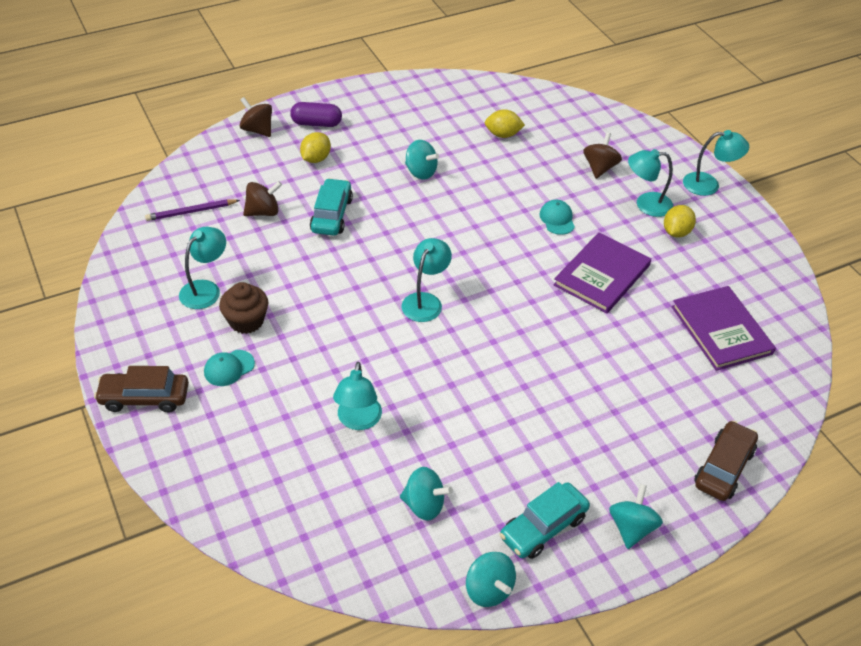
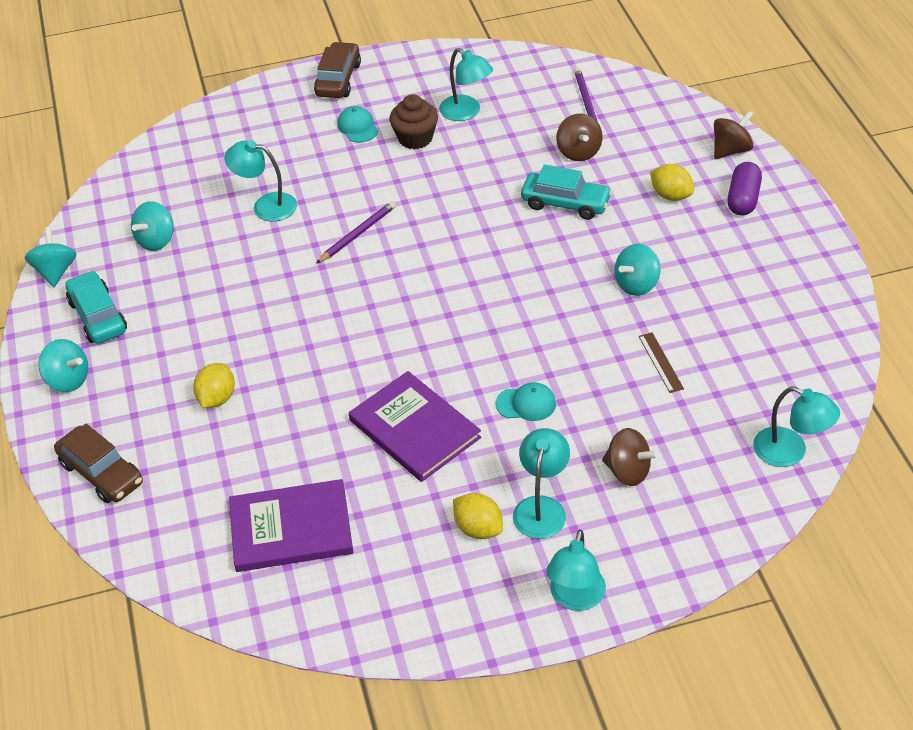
camera: 105 degrees right, 0 degrees up
turquoise lamp [401,238,452,322] -> turquoise lamp moved to [753,387,840,467]
turquoise spinning top [466,552,516,607] -> turquoise spinning top turned 105 degrees clockwise [25,227,77,287]
yellow lemon [485,109,525,138] -> yellow lemon moved to [193,363,235,408]
none -> purple pencil [316,201,396,264]
none -> brown ruler [639,332,684,393]

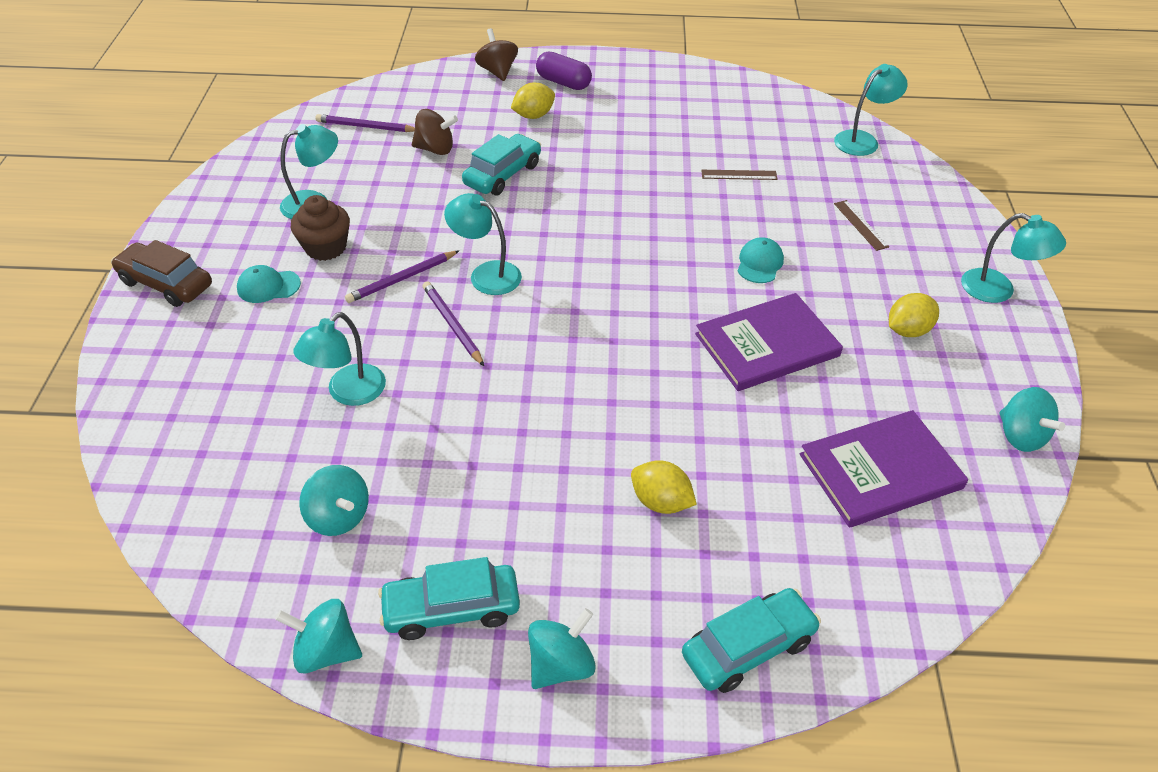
camera: 75 degrees left, 0 degrees up
brown car [54,424,143,503] -> turquoise car [682,588,821,693]
purple book [229,479,353,572] -> purple book turned 60 degrees clockwise [800,410,968,528]
turquoise lamp [513,428,570,539] -> turquoise lamp moved to [444,193,522,295]
brown spinning top [602,428,659,486] -> brown ruler [834,200,889,251]
turquoise spinning top [614,244,660,296] -> turquoise spinning top moved to [999,387,1065,452]
none -> purple pencil [345,250,460,303]

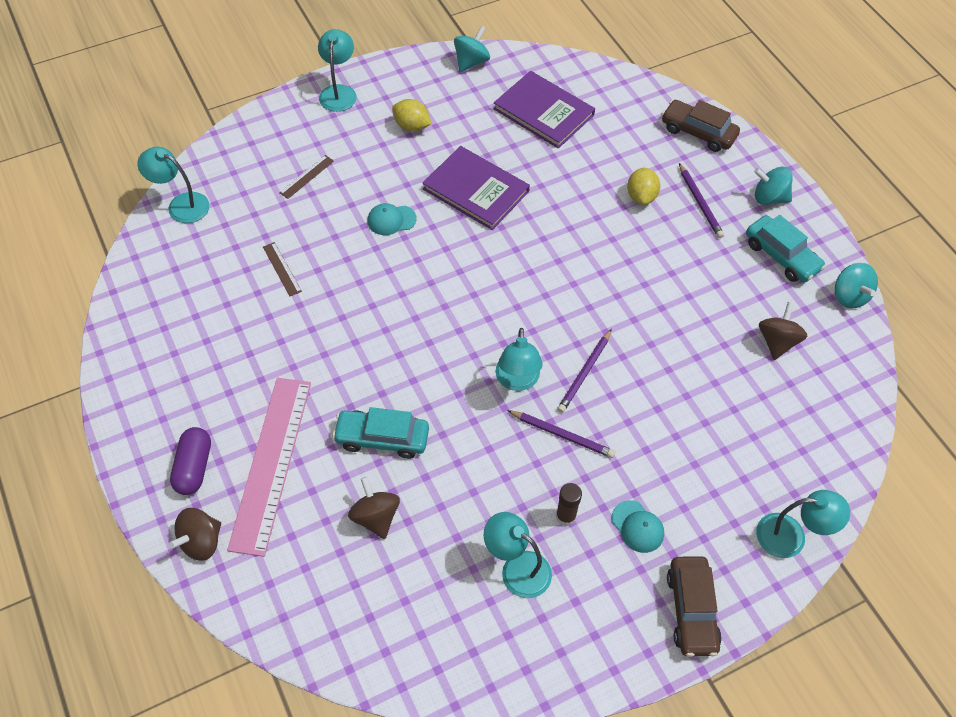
camera: 120 degrees left, 10 degrees up
brown cupcake [291,195,350,261] -> brown glue stick [556,483,582,526]
turquoise lamp [293,312,386,406] -> turquoise lamp moved to [756,490,850,558]
turquoise spinning top [299,465,369,536] -> brown spinning top [759,302,807,360]
purple pencil [315,114,415,132] -> purple pencil moved to [679,163,724,238]
yellow lemon [511,82,555,119] -> pink ruler [227,378,311,557]
turquoise car [682,588,821,693] -> brown car [661,100,740,152]

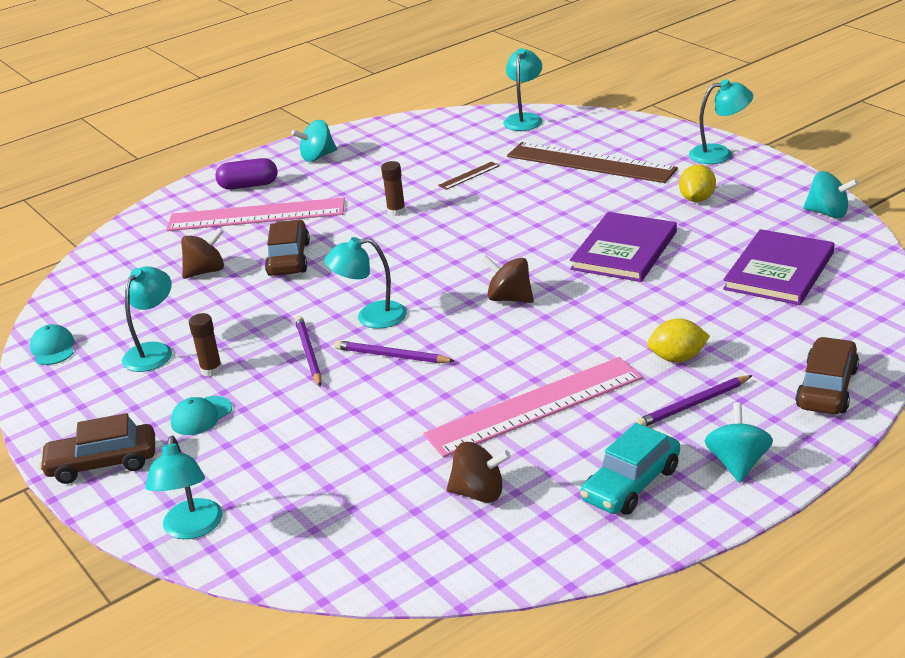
camera: 85 degrees right, 25 degrees down
brown spinning top [169,508,221,561] -> brown spinning top moved to [482,255,534,303]
brown ruler [279,155,334,199] -> brown ruler [507,142,678,183], size x2.50
turquoise car [332,407,429,459] -> brown car [265,220,310,276]
turquoise cap [368,203,416,235] -> turquoise cap moved to [30,324,74,365]
purple pencil [507,410,615,458] -> purple pencil turned 150 degrees clockwise [295,316,322,386]
turquoise spinning top [835,263,878,309] -> turquoise spinning top moved to [291,120,337,162]
none -> brown glue stick [381,161,406,216]
none -> pink ruler [423,357,643,458]

